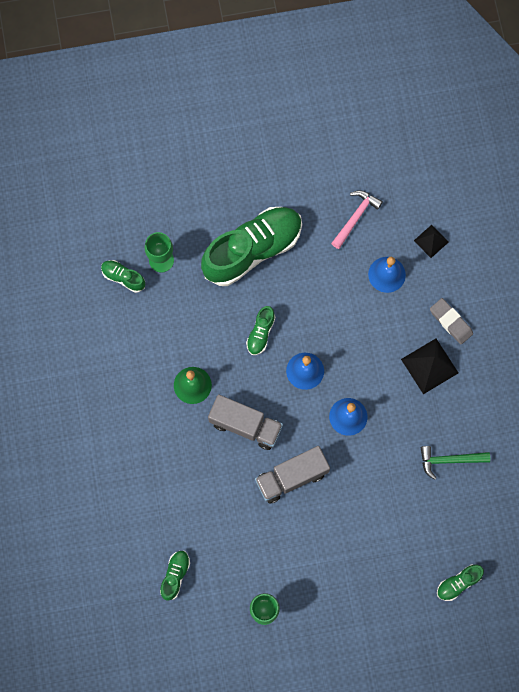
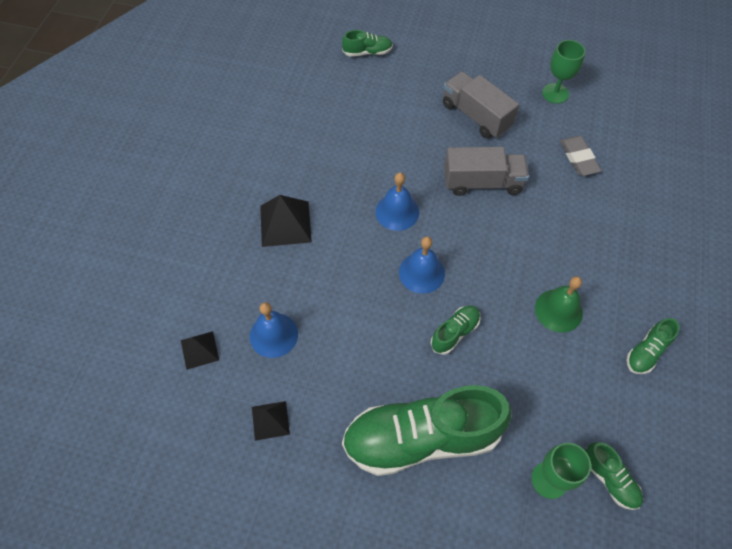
camera: 155 degrees left, 15 degrees down
green shoe [160,551,190,601] -> green shoe moved to [627,318,679,374]
grey truck [208,394,283,450] -> grey truck moved to [443,71,519,138]
pink hammer [331,190,383,249] -> black pyramid [252,401,290,441]
green hammer [421,446,490,480] -> none
grey eraser [430,298,473,344] -> grey eraser moved to [560,136,602,176]

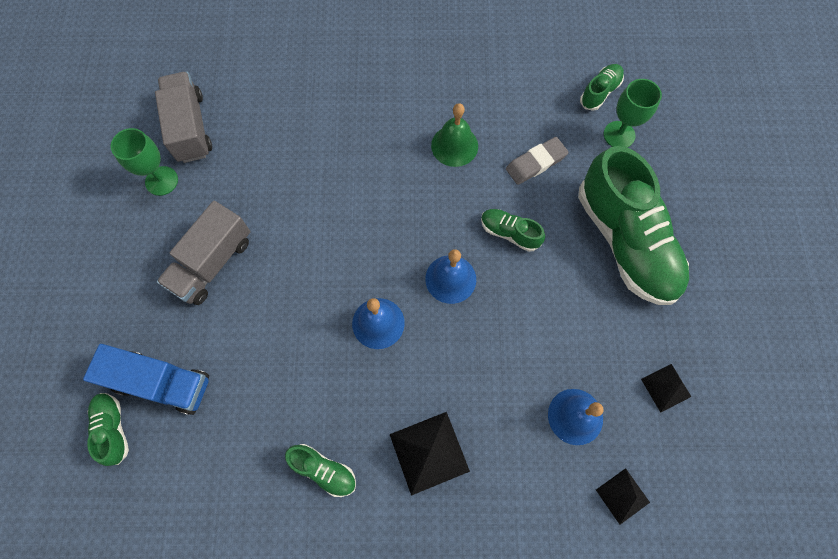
camera: 105 degrees left, 10 degrees up
grey truck [444,147,529,196] -> grey truck moved to [155,72,212,163]
grey eraser [560,136,602,176] -> grey eraser moved to [506,137,569,185]
green shoe [627,318,679,374] -> green shoe moved to [285,444,356,497]
none -> blue truck [83,344,209,415]

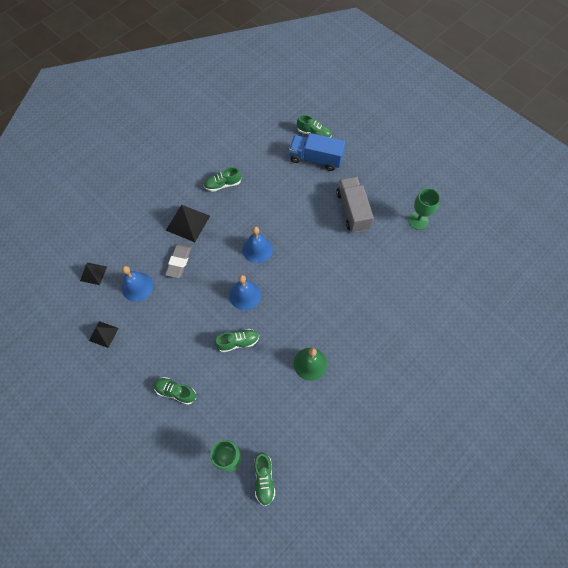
camera: 135 degrees right, 5 degrees down
blue truck [83,344,209,415] -> blue truck turned 45 degrees clockwise [289,133,346,171]
grey truck [155,72,212,163] -> none
grey eraser [506,137,569,185] -> grey eraser moved to [165,244,192,278]
green shoe [578,146,689,305] -> green shoe [153,377,196,405], size x0.43

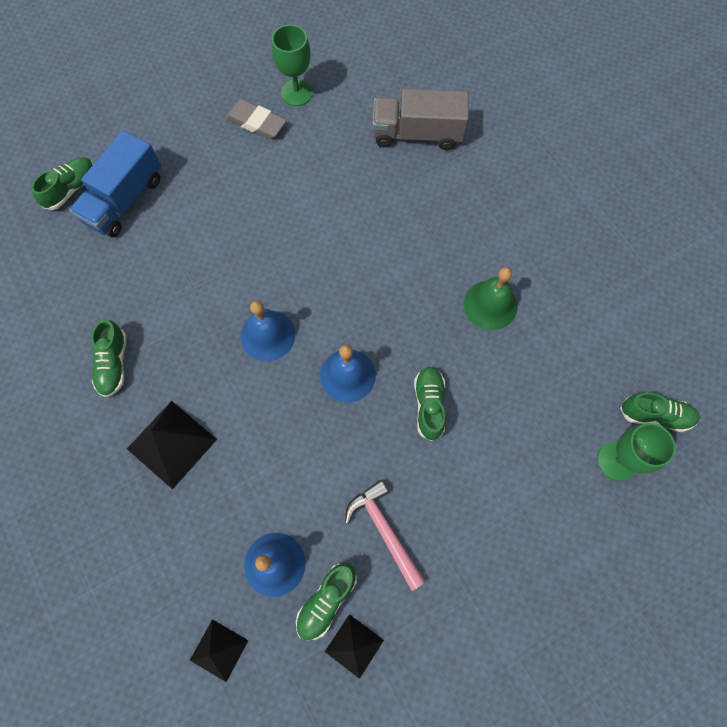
camera: 75 degrees left, 5 degrees up
green shoe [153,377,196,405] -> green shoe moved to [296,563,357,640]
grey eraser [165,244,192,278] -> grey eraser moved to [225,99,287,139]
grey truck [336,177,374,233] -> grey truck moved to [373,89,469,150]
none -> pink hammer [345,480,426,591]

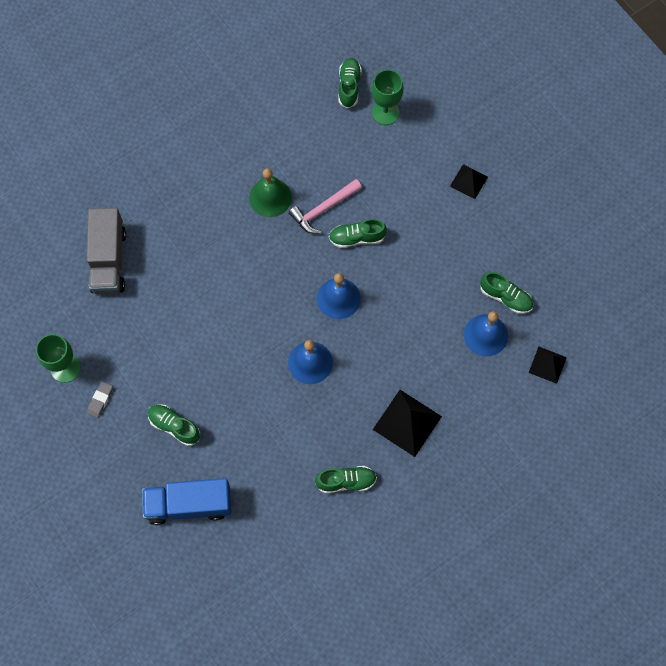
camera: 95 degrees left, 0 degrees up
green shoe [31,157,93,210] -> green shoe moved to [148,404,200,446]
blue truck [70,130,161,237] -> blue truck turned 150 degrees clockwise [142,478,231,525]
grey eraser [225,99,287,139] -> grey eraser [87,381,113,418], size x0.61
black pyramid [325,614,384,679] -> black pyramid moved to [450,164,488,199]
pink hammer [345,480,426,591] -> pink hammer moved to [289,179,362,234]

